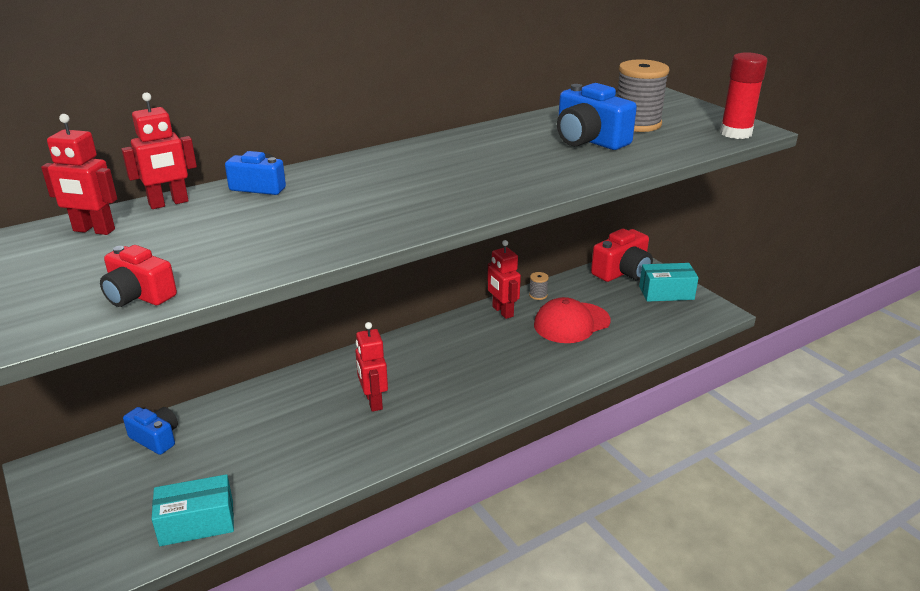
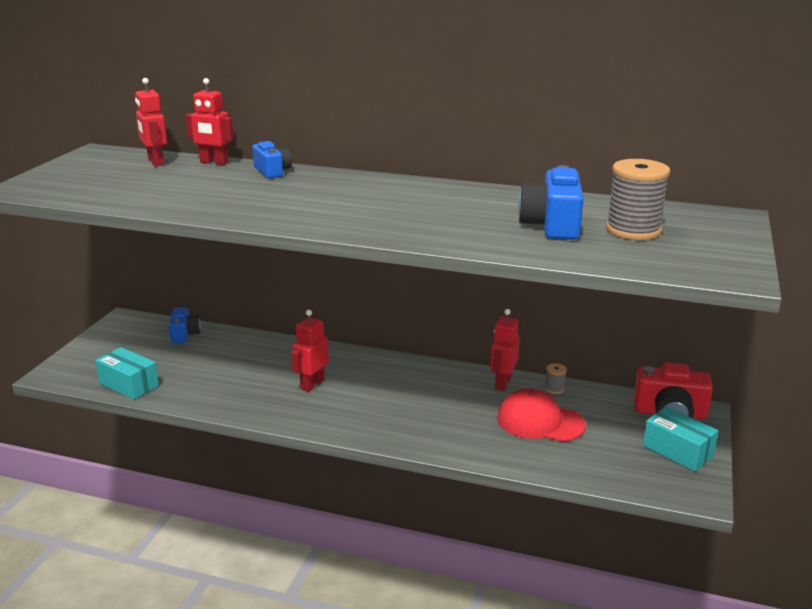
camera: 50 degrees right, 5 degrees down
red camera [100,245,177,307] -> none
red glue stick [720,52,768,139] -> none

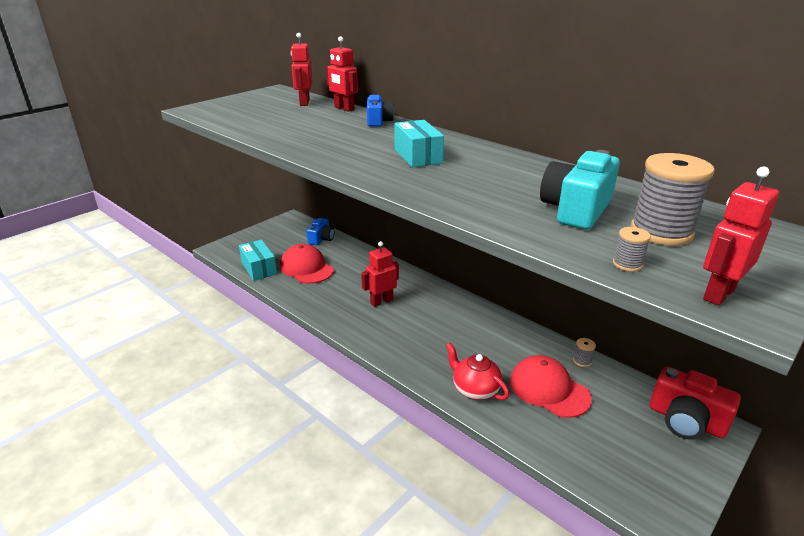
camera: 25 degrees right, 5 degrees up
red robot [490,309,520,391] -> red robot moved to [703,167,779,306]
blue camera [518,165,584,240] -> turquoise camera [540,150,620,229]
turquoise box [643,407,718,472] -> turquoise box moved to [394,120,444,167]
none -> red cap [280,244,334,284]
none -> red teapot [446,343,509,400]
none -> grey spool [613,227,651,272]

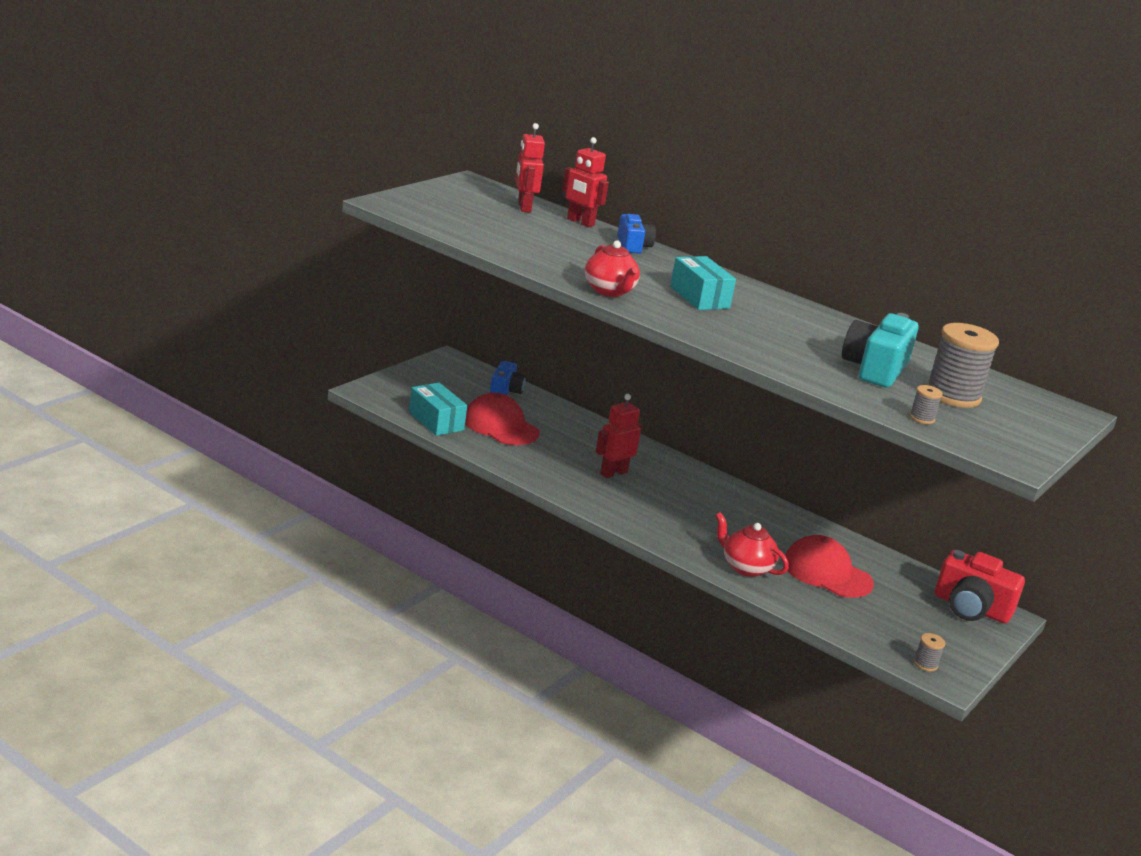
camera: 10 degrees left, 5 degrees down
grey spool [573,338,596,367] -> grey spool moved to [914,633,945,671]
red robot [703,167,779,306] -> none
none -> red teapot [585,240,640,297]

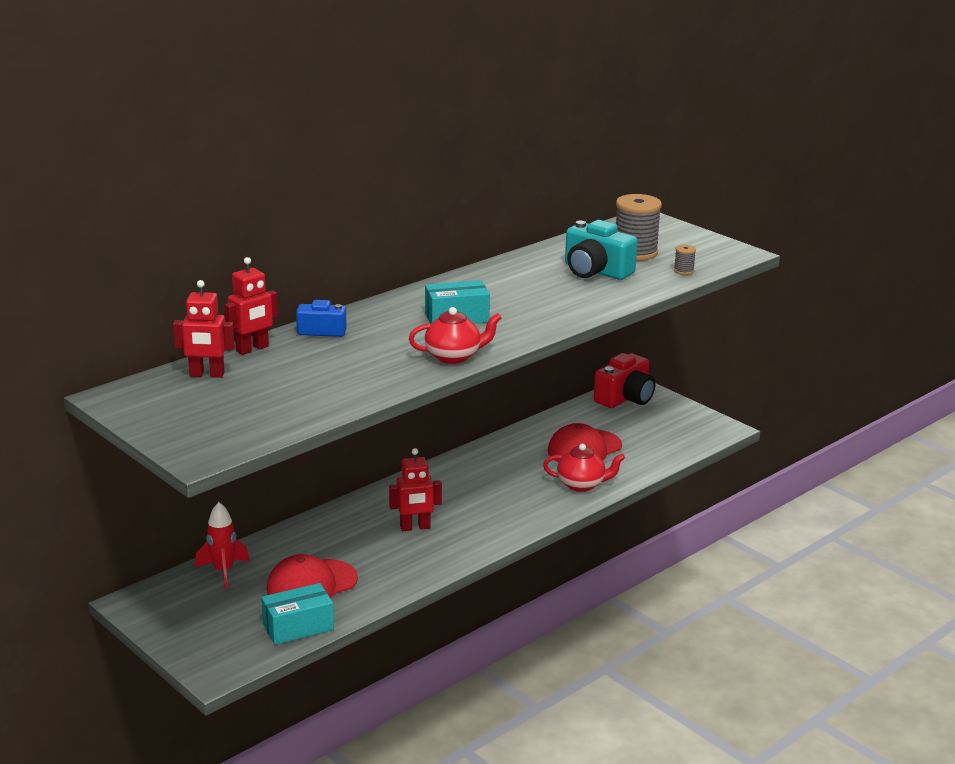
camera: 75 degrees left, 0 degrees up
blue camera [490,361,526,395] -> red rocket [195,502,250,589]
red robot [596,394,642,478] -> red robot turned 75 degrees counterclockwise [389,448,442,531]
red teapot [715,512,789,577] -> red teapot turned 135 degrees counterclockwise [543,444,625,492]
grey spool [914,633,945,671] -> none

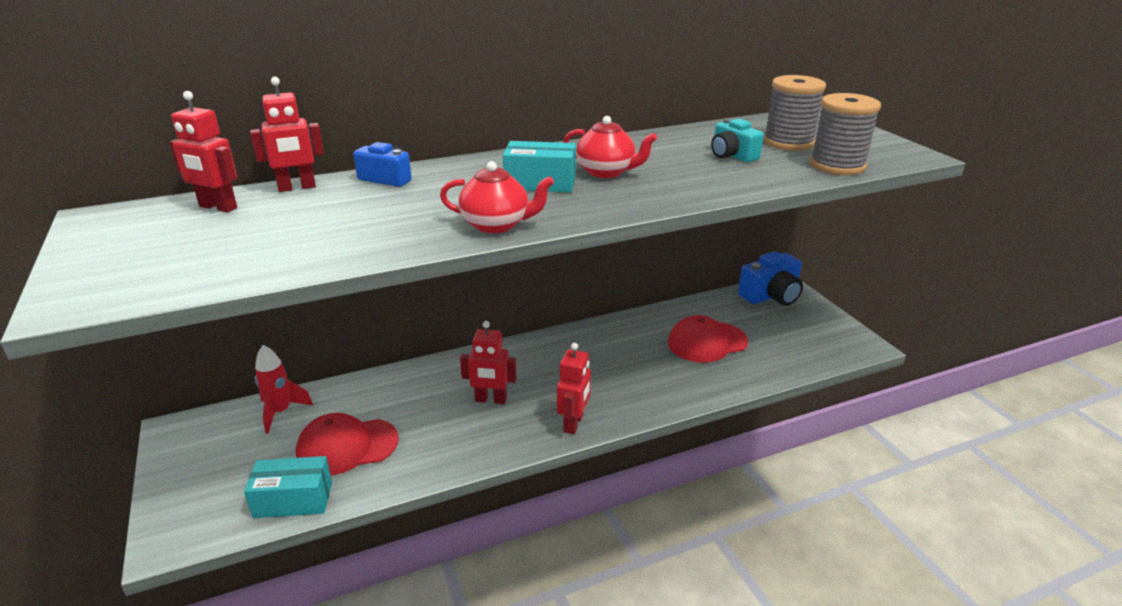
camera: 20 degrees right, 5 degrees up
red teapot [543,444,625,492] -> red teapot moved to [563,116,657,178]
turquoise camera [565,220,637,280] -> turquoise camera [711,118,764,162], size x0.62
red camera [594,353,655,408] -> blue camera [738,252,803,306]
grey spool [674,244,696,275] -> grey spool [810,93,881,175], size x2.26
none -> red robot [557,343,591,434]

